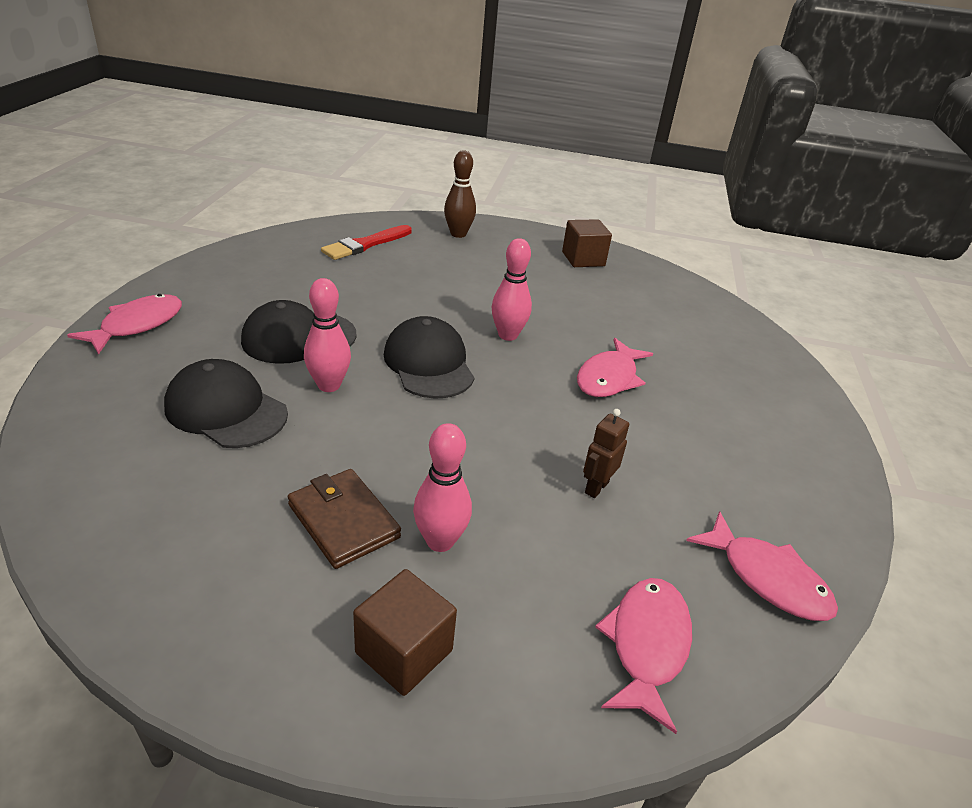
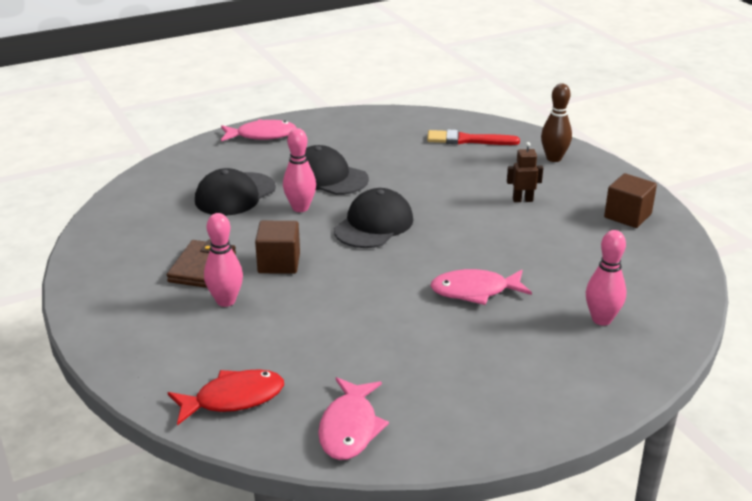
camera: 55 degrees right, 5 degrees down
black cap [164,359,288,448] -> black cap turned 135 degrees counterclockwise [195,168,276,216]
brown cube [353,569,457,696] -> brown cube moved to [255,221,300,274]
pink bowling pin [492,238,532,341] -> pink bowling pin moved to [586,230,627,326]
brown robot [583,409,629,498] -> brown robot moved to [507,142,543,202]
pink fish [595,578,692,734] -> red fish [168,369,284,425]

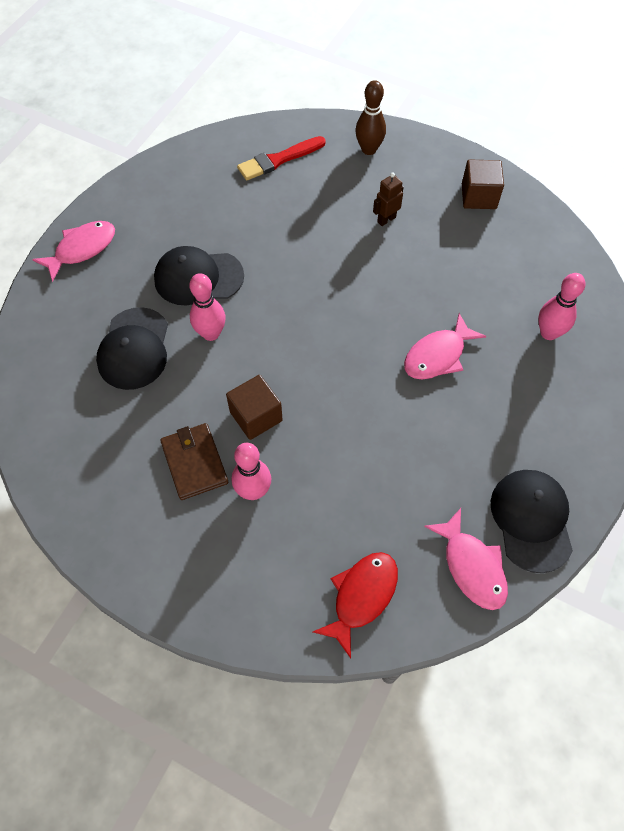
camera: 35 degrees left, 30 degrees up
black cap [334,188,413,248] -> black cap moved to [491,470,573,573]

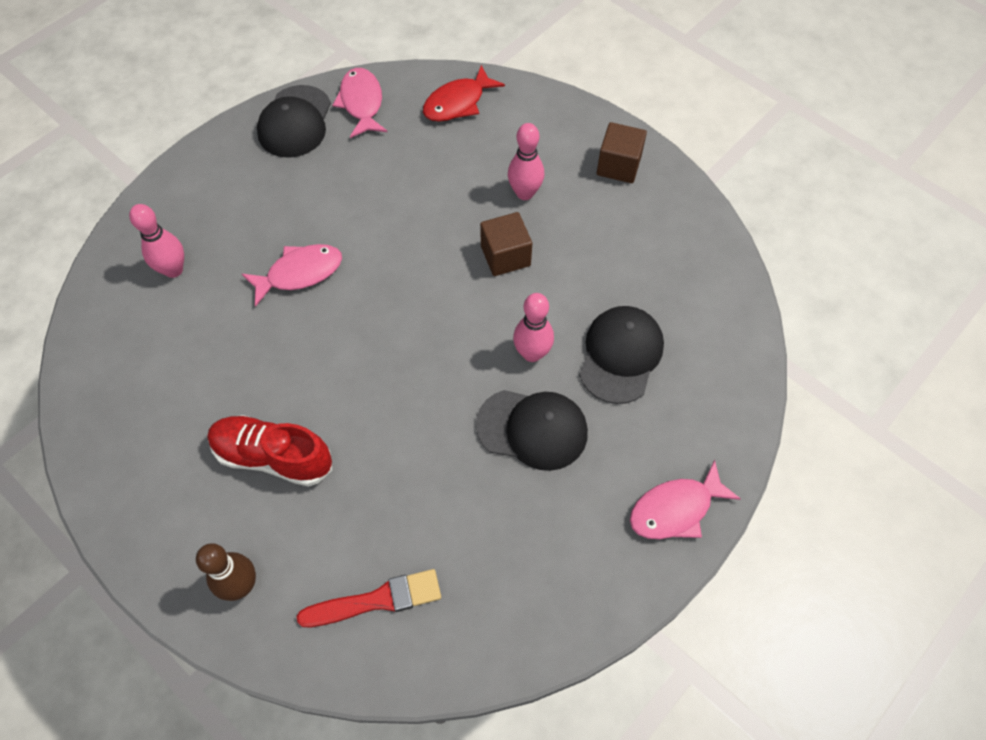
camera: 165 degrees left, 0 degrees up
brown wallet [160,423,228,500] -> none
brown robot [373,172,404,226] -> red shoe [208,415,333,487]
brown cube [462,160,504,209] -> brown cube moved to [597,122,647,183]

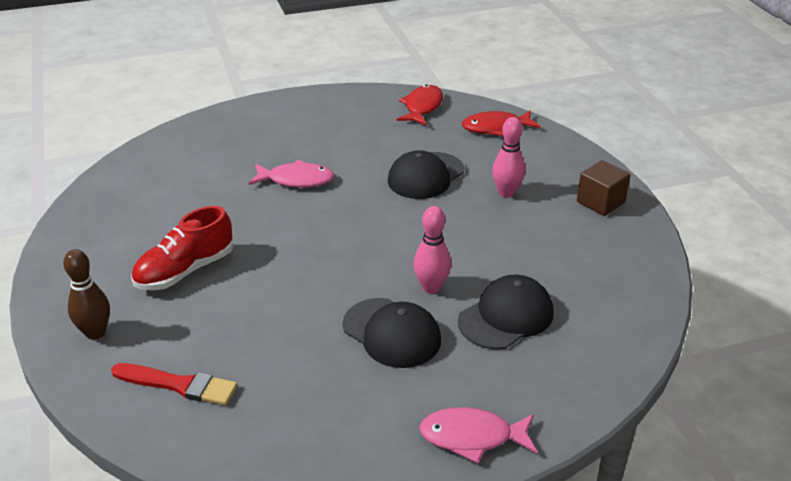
camera: 30 degrees right, 25 degrees down
pink bowling pin [129,204,184,278] -> none
red shoe [208,415,333,487] -> red shoe turned 90 degrees counterclockwise [131,206,234,290]
black cap [257,85,331,158] -> black cap moved to [388,150,464,199]
pink fish [333,68,387,138] -> red fish [396,85,443,126]
brown cube [480,212,532,276] -> none

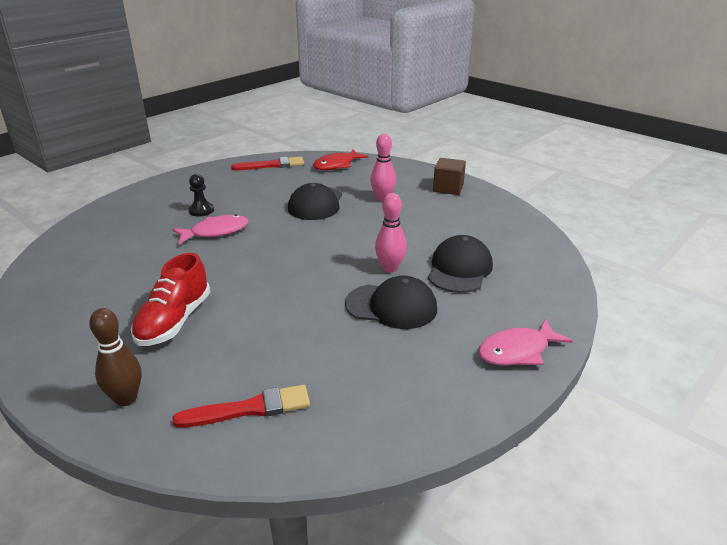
camera: 30 degrees left, 5 degrees down
red fish [396,85,443,126] -> red brush [231,157,304,170]
none -> black pawn [189,174,214,217]

